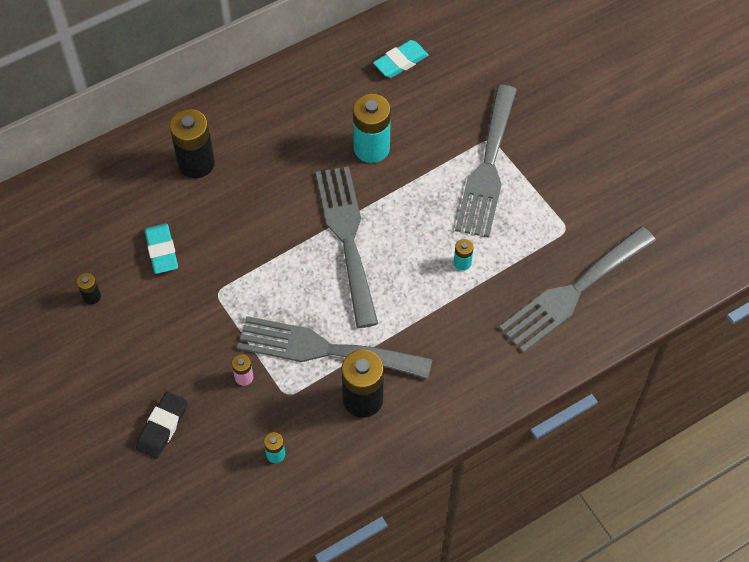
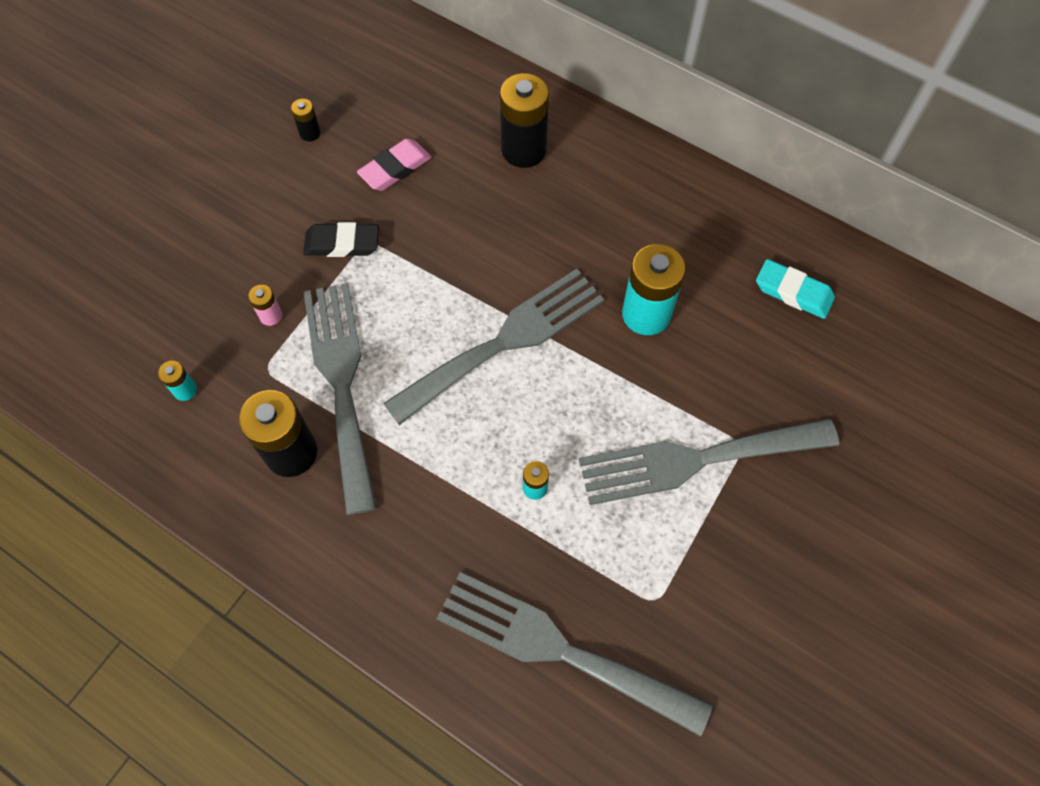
camera: 65 degrees right, 5 degrees up
black eraser [136,392,187,459] -> black eraser moved to [303,222,379,257]
turquoise eraser [145,224,178,274] -> pink eraser [357,139,431,191]

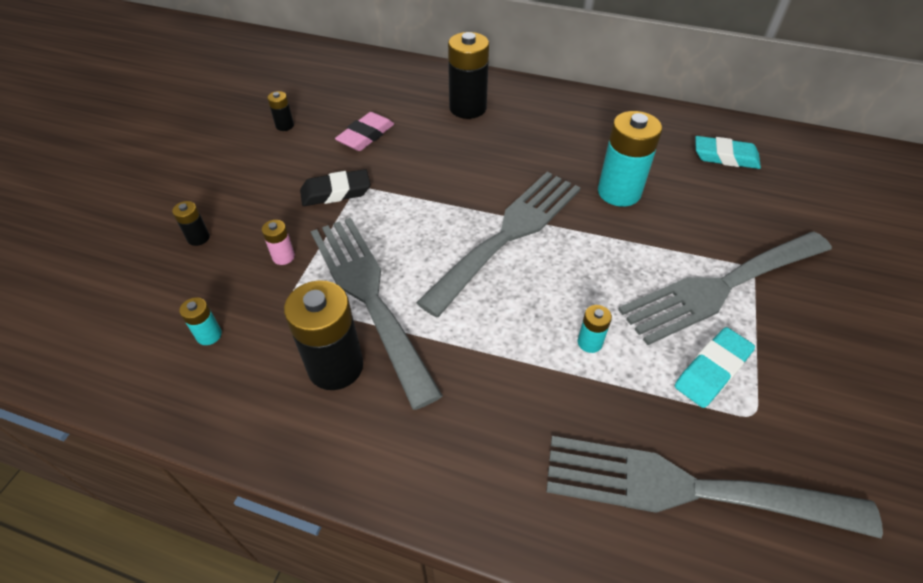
camera: 15 degrees left, 15 degrees down
none -> black battery [172,201,210,246]
none -> turquoise eraser [675,327,755,408]

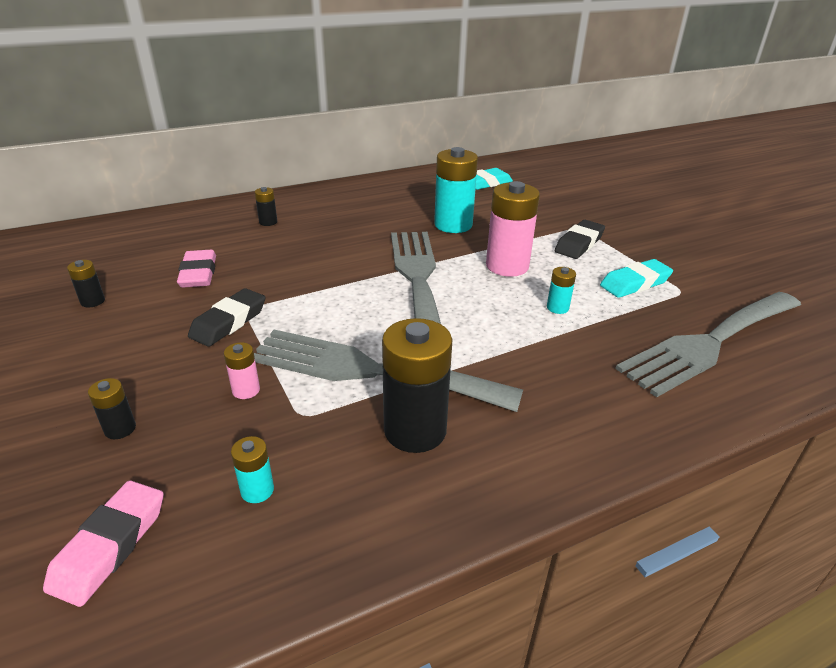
camera: 45 degrees left, 15 degrees down
black battery [448,32,489,119] -> black battery [255,187,277,226], size x0.47
grey fork [618,232,832,345] -> black eraser [555,220,605,259]
turquoise eraser [675,327,755,408] -> turquoise eraser turned 60 degrees clockwise [600,259,673,298]
none -> pink eraser [43,480,164,607]
none -> pink battery [486,181,540,277]

